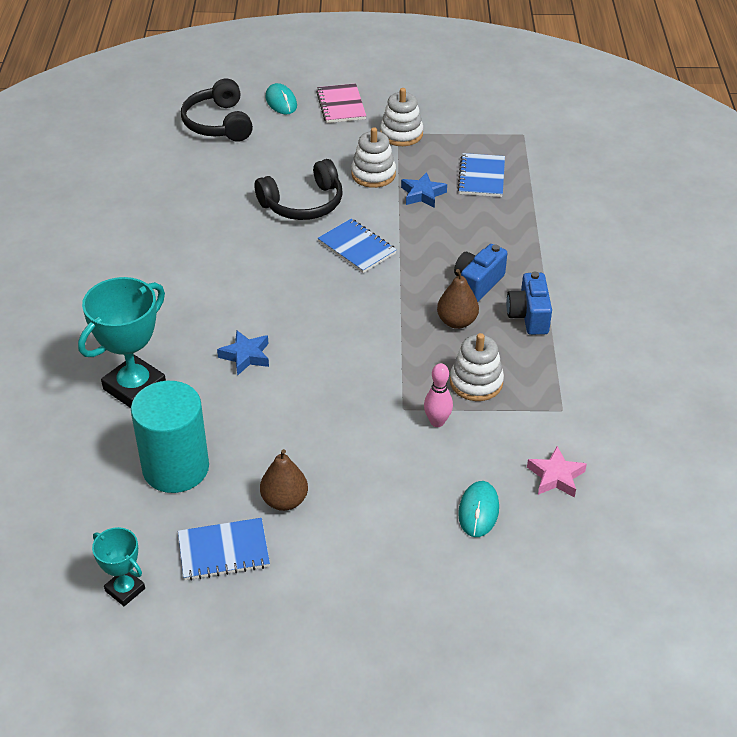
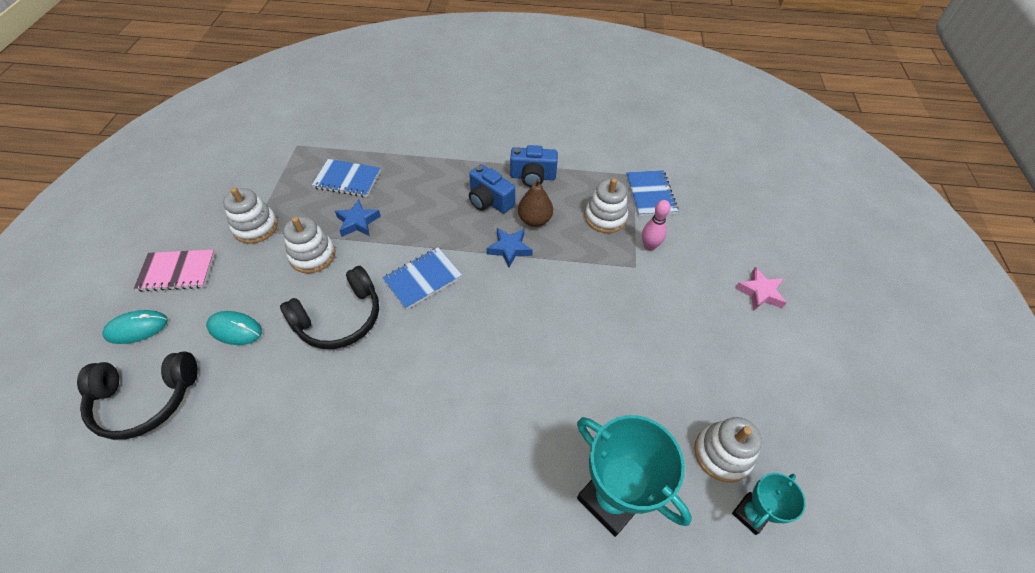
camera: 85 degrees left, 10 degrees up
turquoise trophy [92,527,145,606] -> turquoise trophy moved to [732,473,806,535]
turquoise cylinder [131,381,209,493] -> white stacking toy [694,417,762,483]
blue notebook [178,518,270,581] -> blue notebook moved to [626,170,678,216]
blue star [217,331,269,376] -> blue star moved to [487,228,533,268]
black headphones [255,159,343,220] -> black headphones turned 75 degrees clockwise [280,266,379,349]
brown pear [260,449,308,511] -> none
turquoise mouse [458,481,499,537] -> turquoise mouse moved to [206,311,262,345]
pink star [527,446,587,498] -> pink star moved to [735,267,787,311]

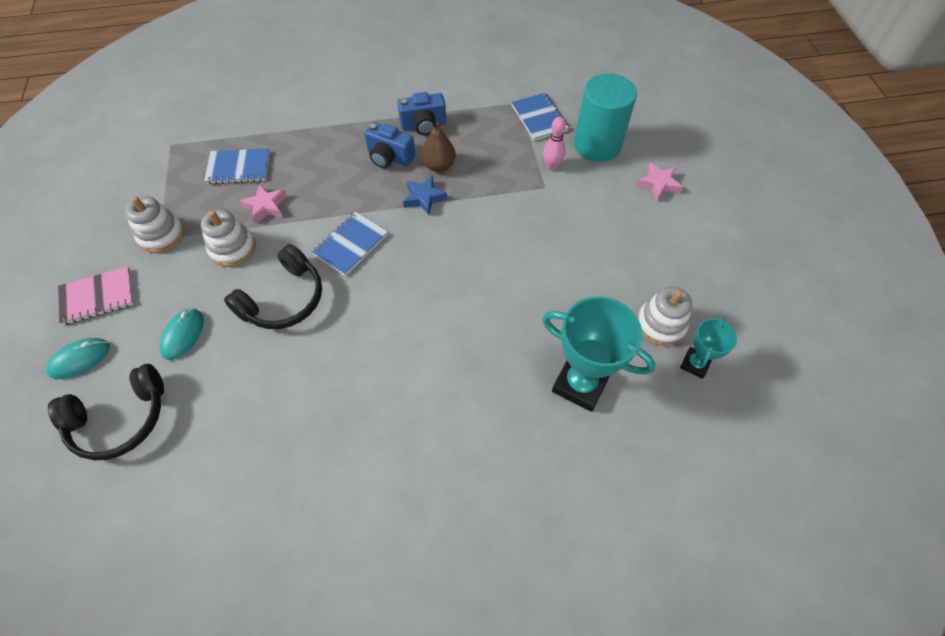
camera: 15 degrees left, 5 degrees up
turquoise mouse [206,311,262,345] -> turquoise mouse turned 75 degrees counterclockwise [160,308,204,360]
blue star [335,199,381,237] -> pink star [240,184,287,224]
white stacking toy [585,178,628,233] -> none
none -> turquoise cylinder [574,73,637,162]

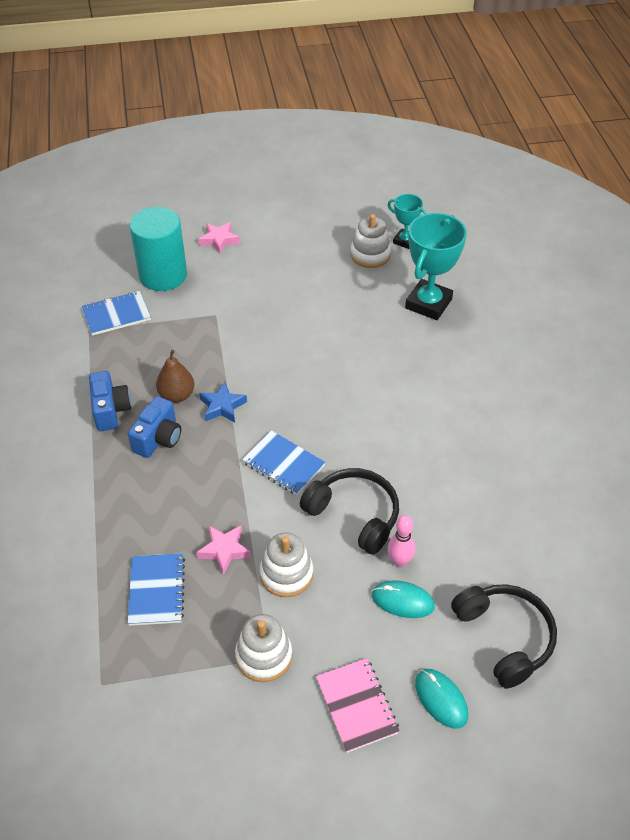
camera: 90 degrees left, 10 degrees down
pink bowling pin [543,117,566,170] -> pink bowling pin moved to [387,515,416,568]

